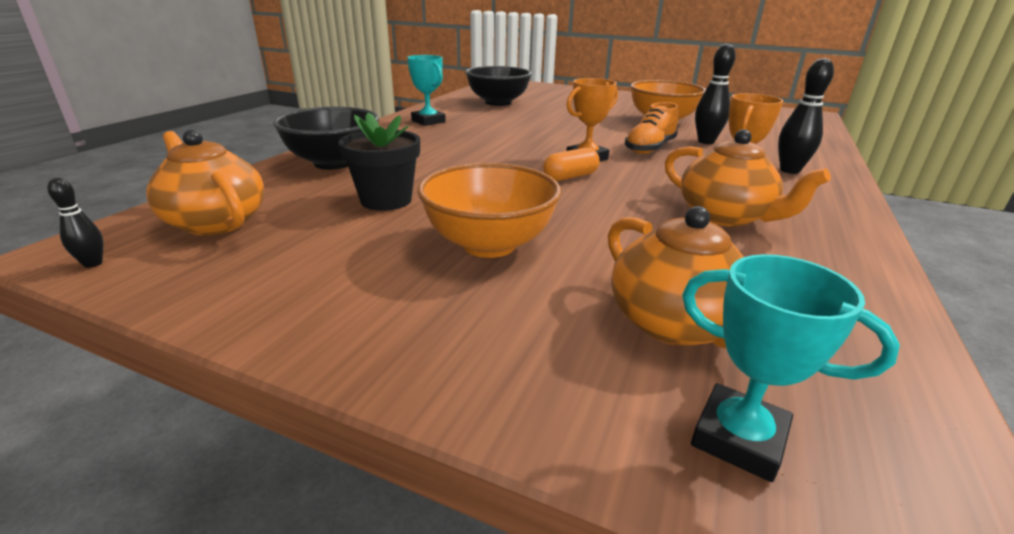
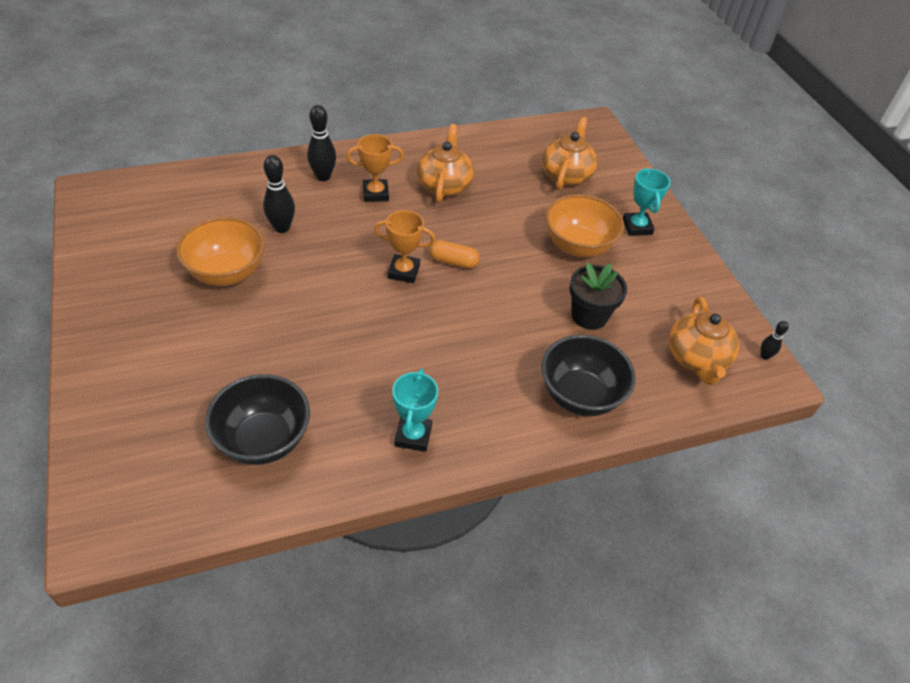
camera: 135 degrees left, 20 degrees up
orange shoe [625,102,679,154] -> none
turquoise trophy [682,254,900,482] -> turquoise trophy moved to [623,168,670,236]

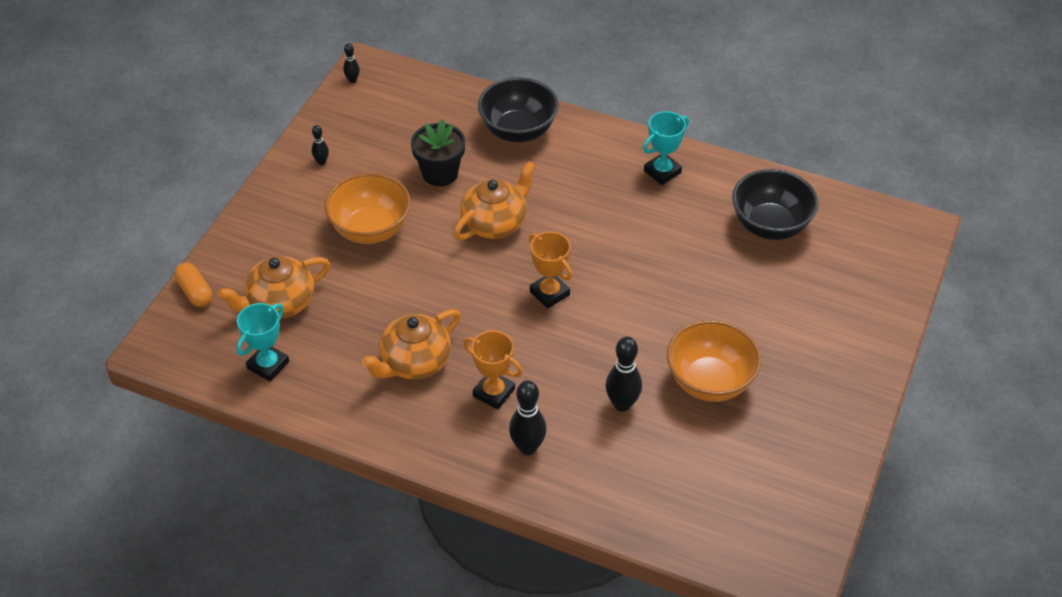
camera: 135 degrees left, 0 degrees up
orange capsule [430,240,480,269] -> orange capsule moved to [174,263,212,307]
turquoise trophy [623,168,670,236] -> turquoise trophy moved to [236,303,289,381]
orange teapot [669,297,739,385] -> orange teapot moved to [453,161,536,240]
none -> black bowling pin [311,125,329,165]

